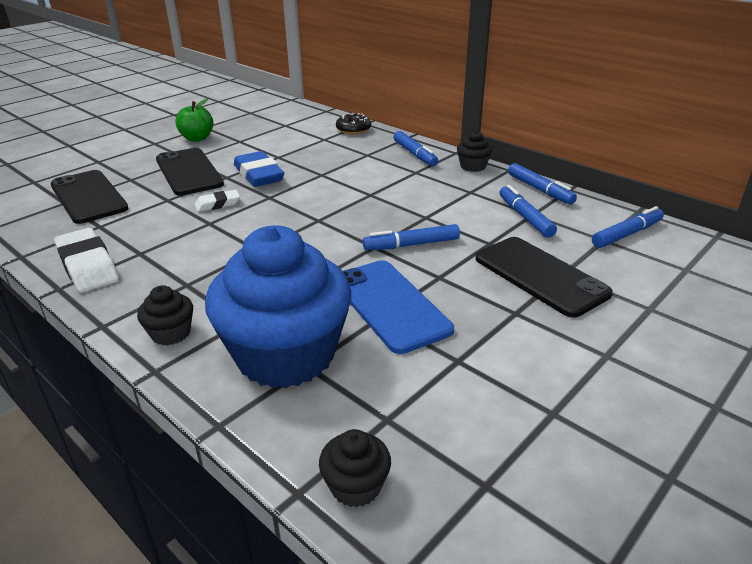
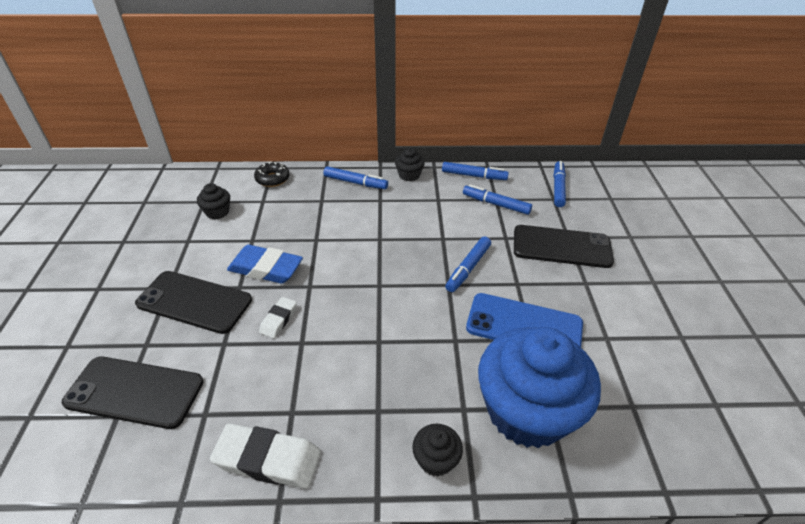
camera: 45 degrees left, 10 degrees up
green apple [175,98,213,142] -> none
black cupcake [319,429,391,507] -> black cupcake moved to [197,183,230,219]

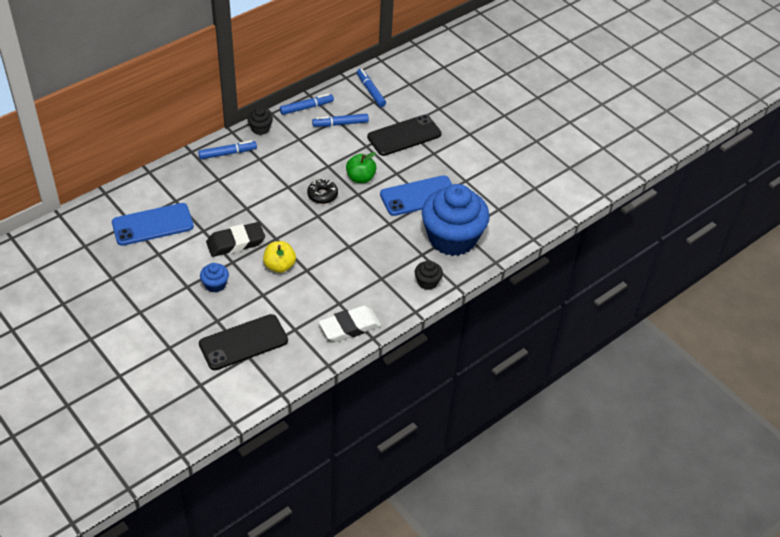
camera: 40 degrees left, 5 degrees up
black phone [135,271,252,334] -> blue cupcake [200,263,229,293]
black cupcake [197,183,230,219] -> blue phone [112,203,194,246]
blue eraser [227,245,303,284] -> black eraser [206,222,265,257]
black donut [254,161,290,187] -> black donut moved to [307,179,338,204]
white eraser [259,297,297,338] -> yellow apple [263,241,296,273]
blue marker [445,236,491,292] -> green apple [346,152,376,183]

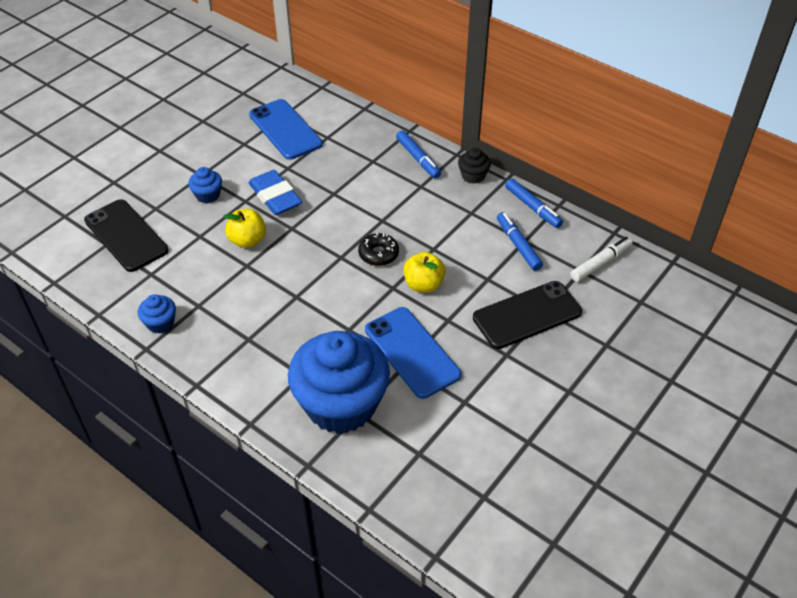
camera: 80 degrees right, 0 degrees up
black eraser [206,222,265,257] -> blue eraser [248,170,302,215]
white eraser [319,305,381,342] -> blue cupcake [138,294,176,334]
green apple [346,152,376,183] -> yellow apple [403,252,446,293]
blue marker [357,69,386,107] -> white marker [570,236,633,282]
black phone [367,115,442,156] -> black phone turned 75 degrees counterclockwise [473,281,582,349]
black cupcake [415,260,443,290] -> none

